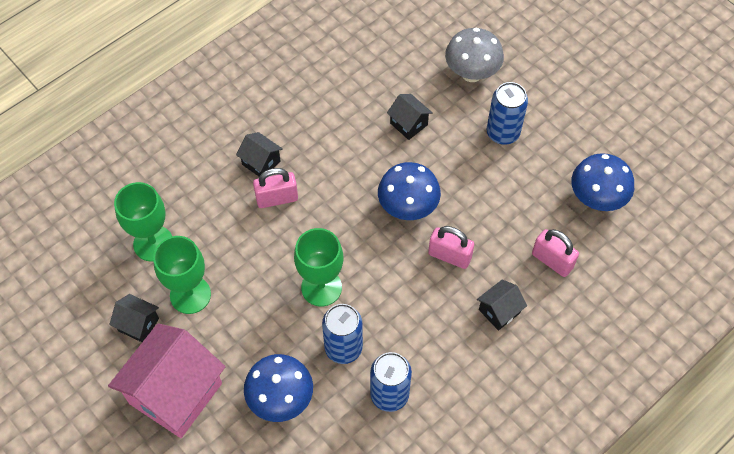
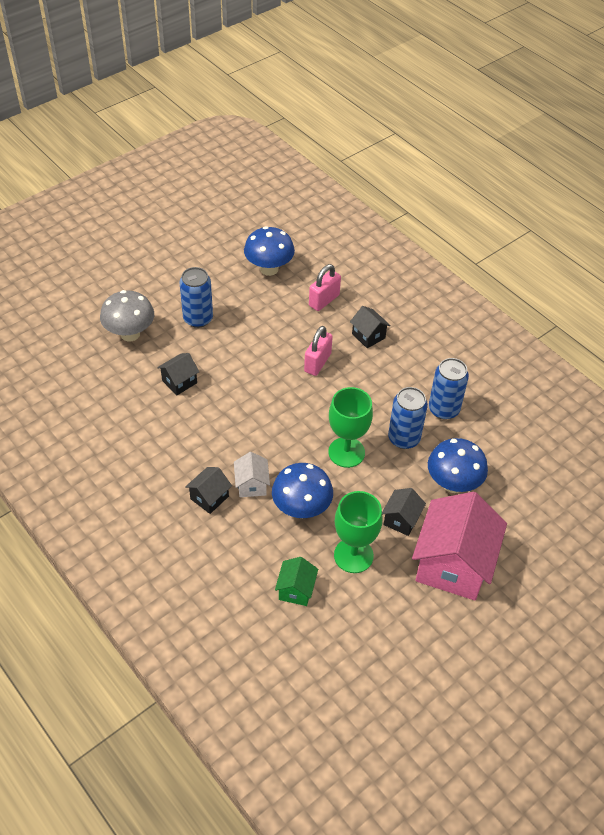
camera: 90 degrees left, 10 degrees down
pink house [108,323,225,438] -> pink house turned 75 degrees clockwise [412,492,507,600]
black house [109,294,159,342] -> black house moved to [382,488,426,536]
green goblet [114,182,172,262] -> green house [275,557,318,606]
pink padlock [253,168,298,208] -> white house [234,452,270,497]
blue mushroom [378,162,441,220] -> blue mushroom moved to [272,463,333,519]

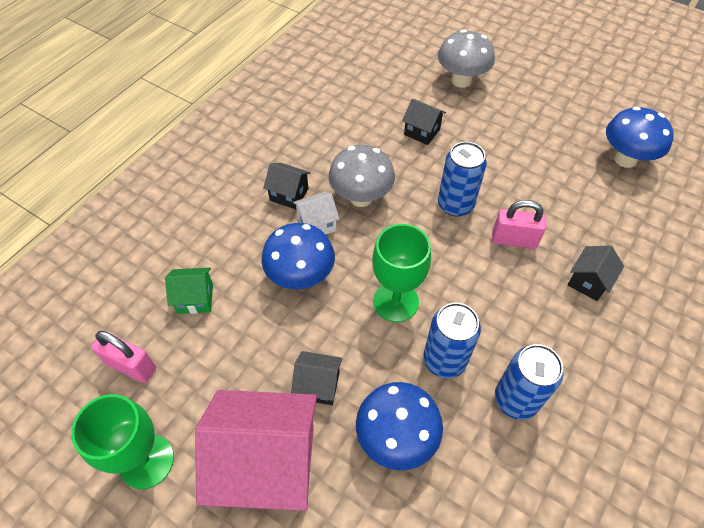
camera: 75 degrees right, 5 degrees up
blue can [180,267,213,328] -> blue can moved to [438,142,487,217]
pink padlock [309,264,341,311] -> pink padlock moved to [91,331,156,383]
green goblet [334,491,382,573] -> green goblet moved to [71,394,174,489]
none -> grey mushroom [328,145,395,207]

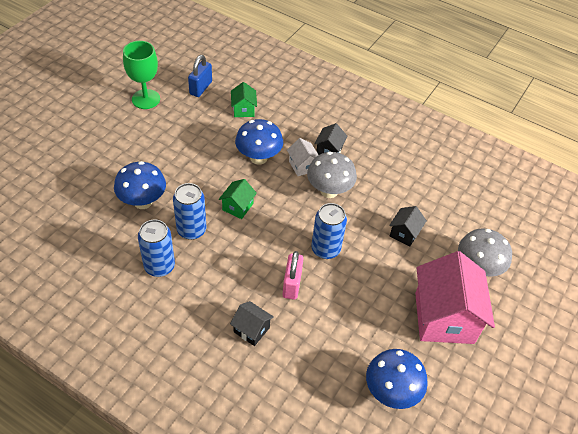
camera: 85 degrees right, 5 degrees down
pink padlock [91,331,156,383] -> blue padlock [188,55,212,97]
pink house [195,390,317,511] -> pink house moved to [415,251,495,344]
black house [291,351,342,405] -> none
green goblet [372,224,431,322] -> green house [219,179,257,219]

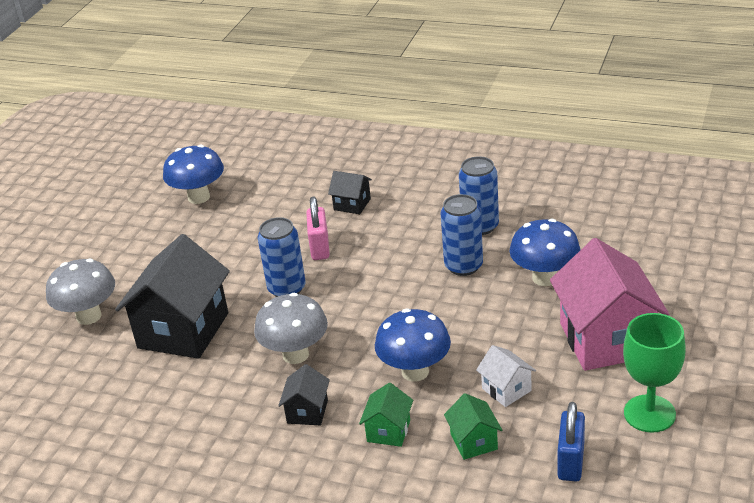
camera: 175 degrees right, 15 degrees down
green house [219,179,257,219] -> green house moved to [359,383,413,447]
white house [287,138,318,176] -> white house moved to [476,345,536,407]
black house [389,206,427,246] -> black house [115,234,230,359], size x2.17
pink house [415,251,495,344] -> pink house moved to [550,238,669,371]

